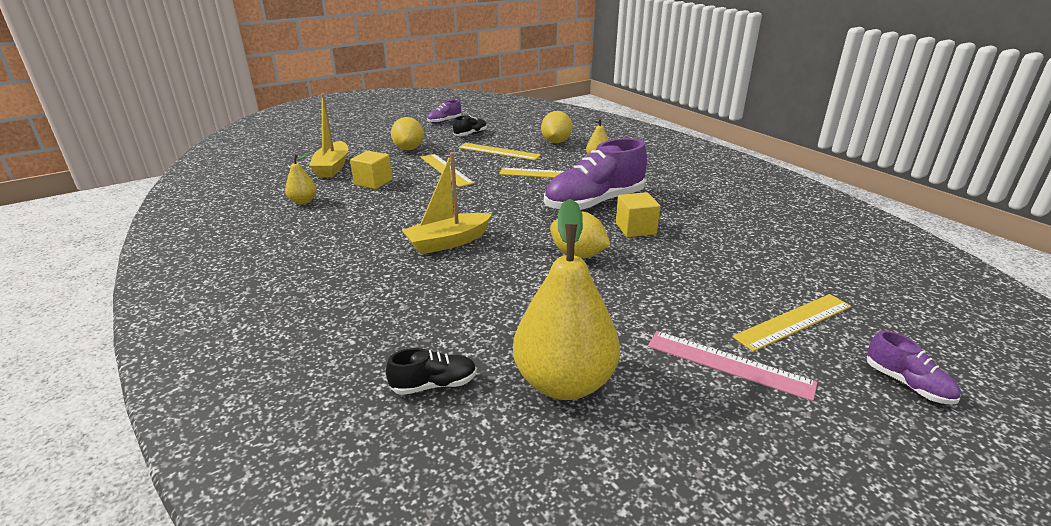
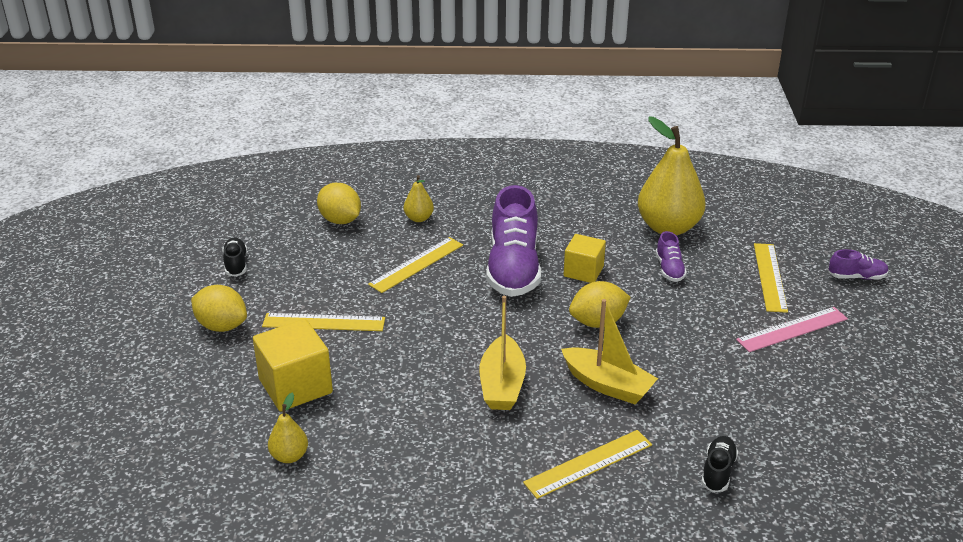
camera: 55 degrees left, 5 degrees up
yellow boat [309,94,348,177] -> yellow boat moved to [561,299,658,404]
yellow cube [350,151,392,189] -> yellow cube [253,319,333,412], size x1.54
purple shoe [427,100,461,124] -> purple shoe moved to [656,231,687,282]
yellow ruler [458,143,541,160] -> yellow ruler moved to [523,430,652,499]
yellow pear [513,199,620,400] -> yellow pear moved to [638,116,706,235]

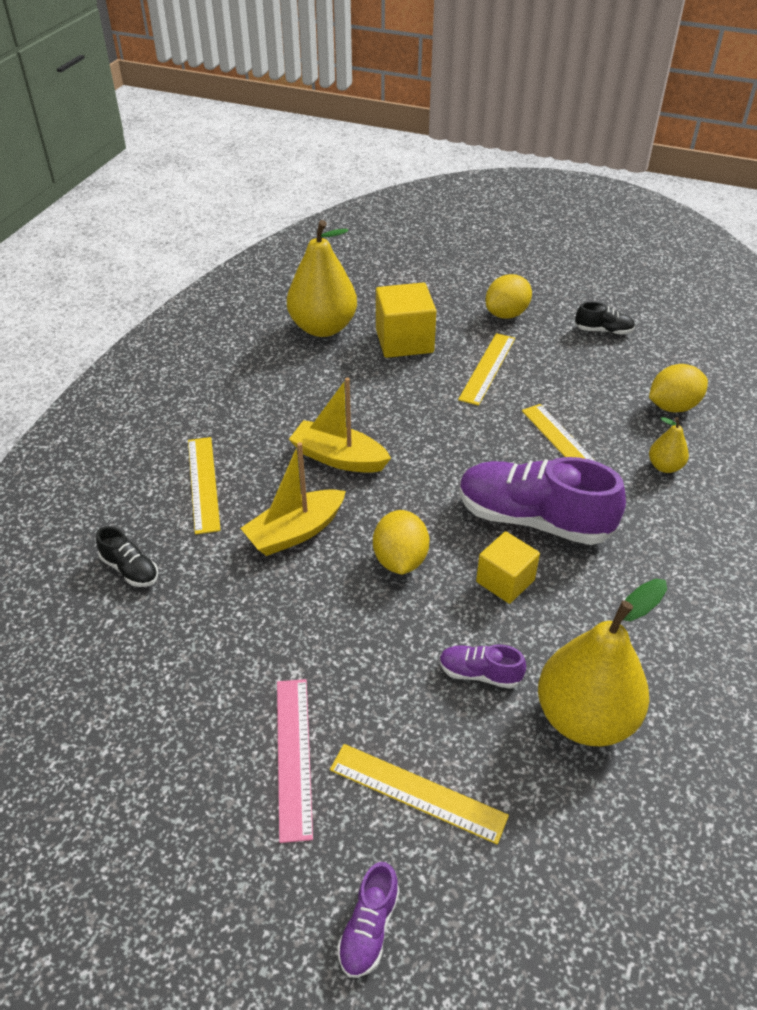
camera: 110 degrees right, 10 degrees up
yellow pear [268,393,308,463] -> yellow pear [287,220,357,337], size x2.17

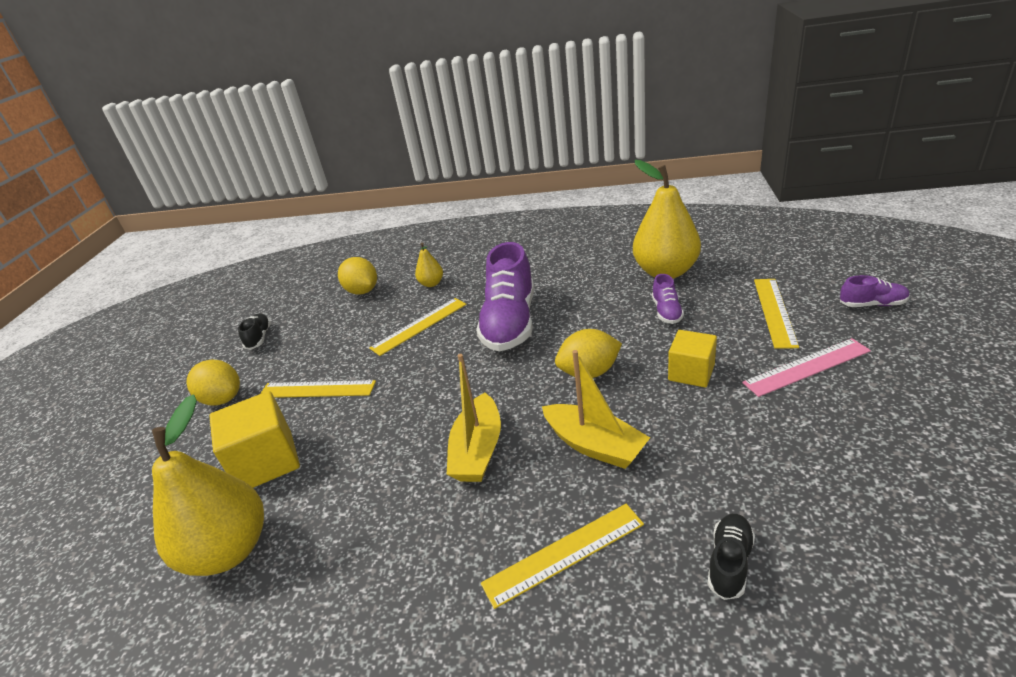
camera: 100 degrees left, 10 degrees down
yellow cube [476,531,540,604] -> yellow cube moved to [668,330,717,387]

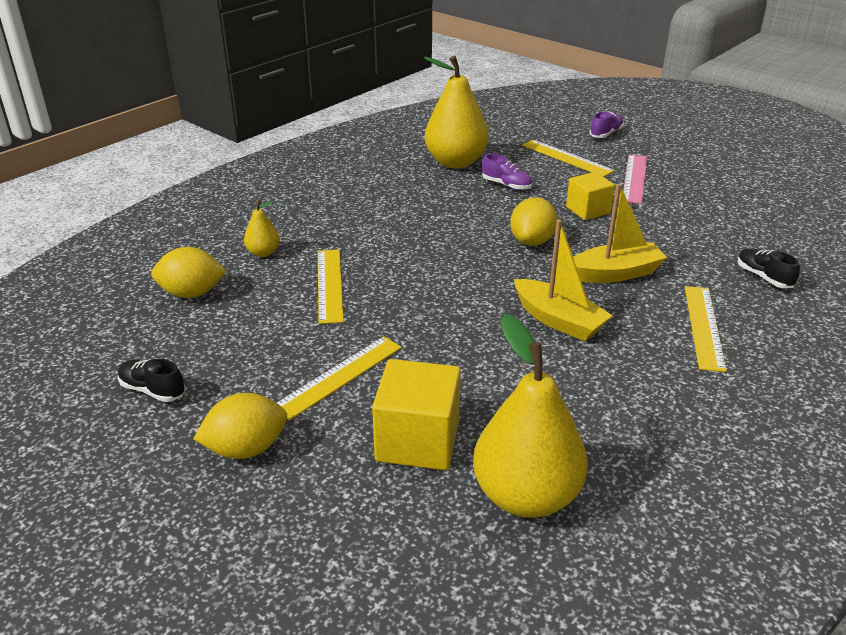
camera: 60 degrees left, 0 degrees up
purple shoe [476,242,534,351] -> none

